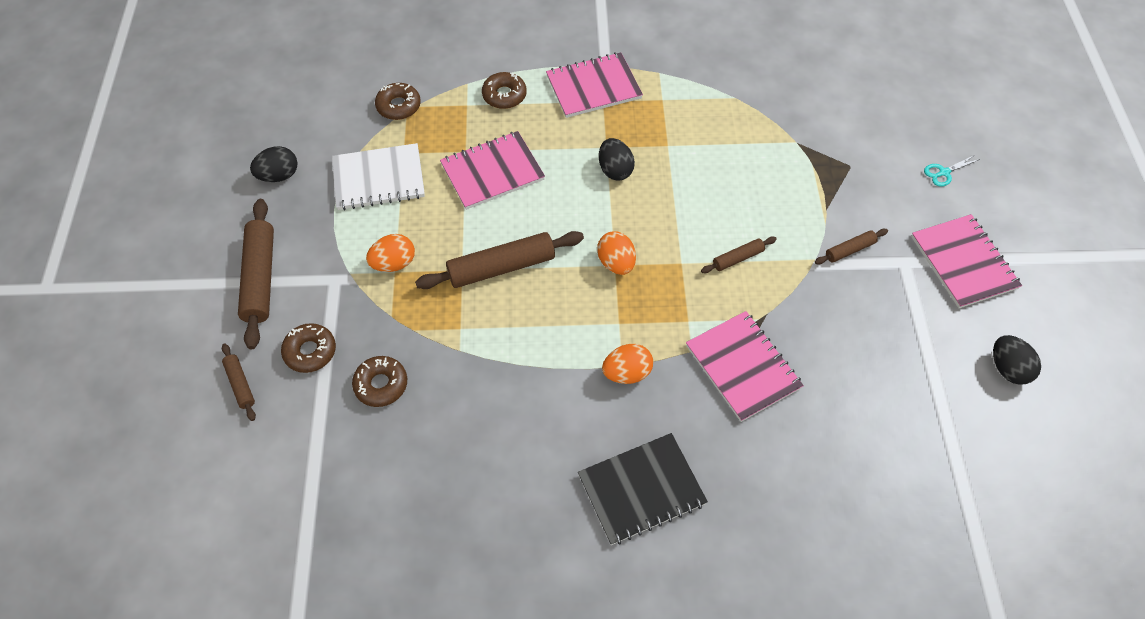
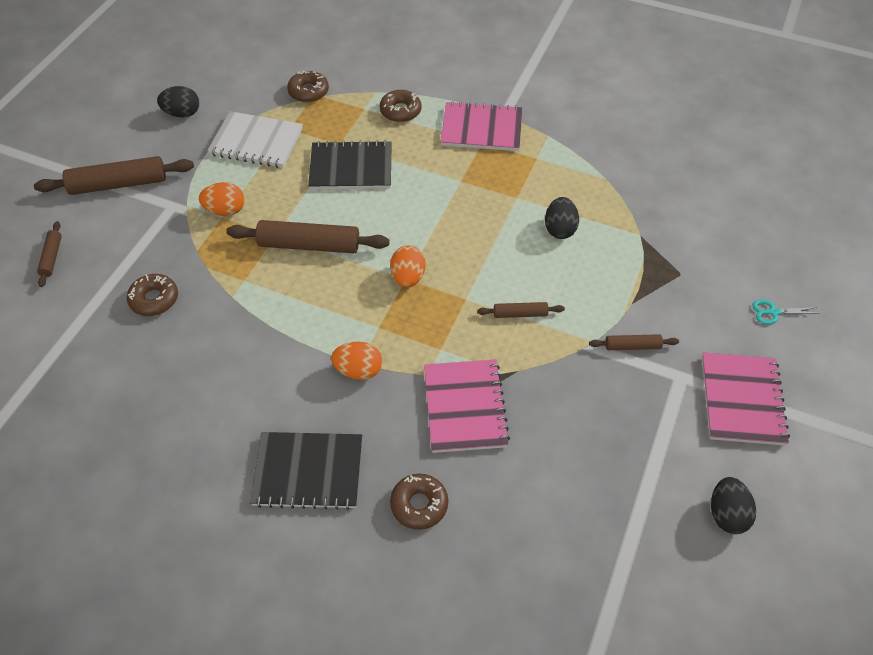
camera: 25 degrees right, 5 degrees down
brown rolling pin [238,199,274,349] -> brown rolling pin turned 60 degrees clockwise [34,156,194,195]
brown donut [281,323,336,373] -> brown donut moved to [390,474,448,530]
pink notebook [440,131,545,210] -> black notebook [308,140,392,190]
black egg [599,138,635,181] -> black egg moved to [545,197,579,239]

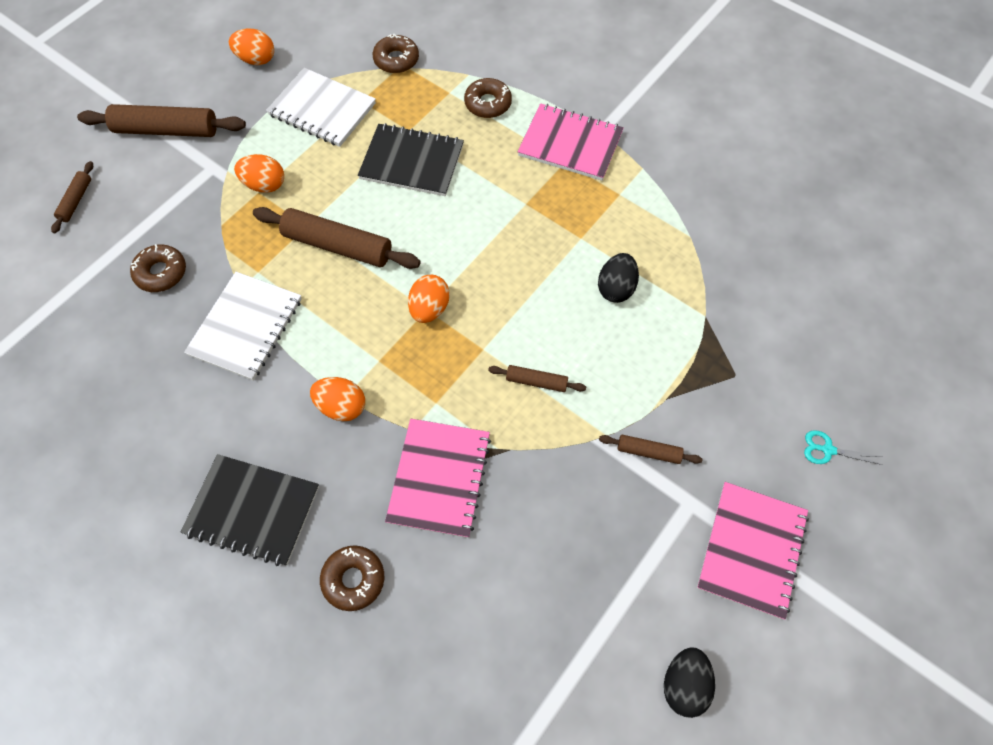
camera: 15 degrees right, 10 degrees up
black egg [157,86,199,117] -> orange egg [229,29,274,65]
none -> white notebook [184,272,302,381]

